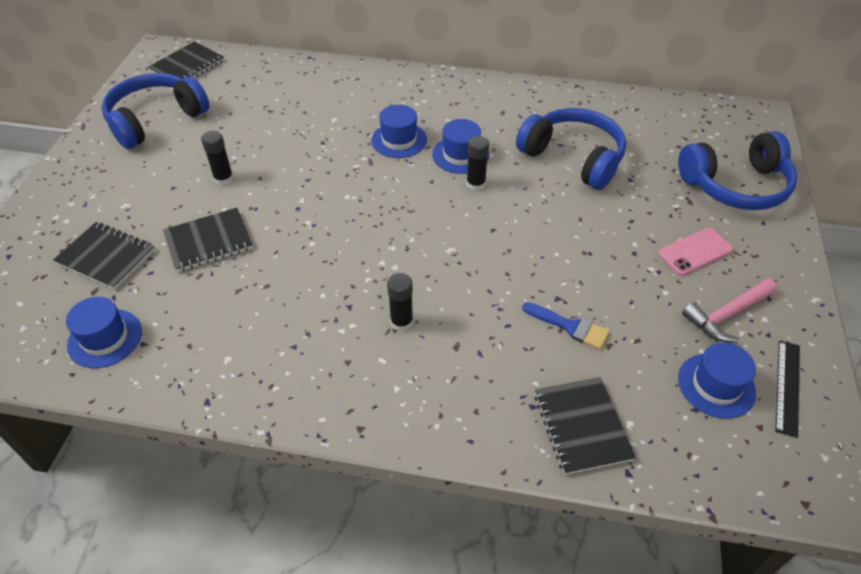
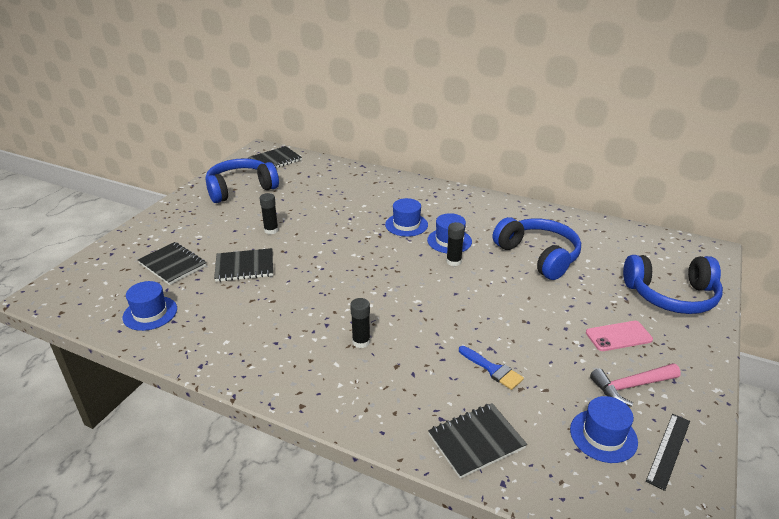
camera: 15 degrees right, 15 degrees down
black notebook [535,377,636,475] -> black notebook turned 60 degrees clockwise [428,403,527,478]

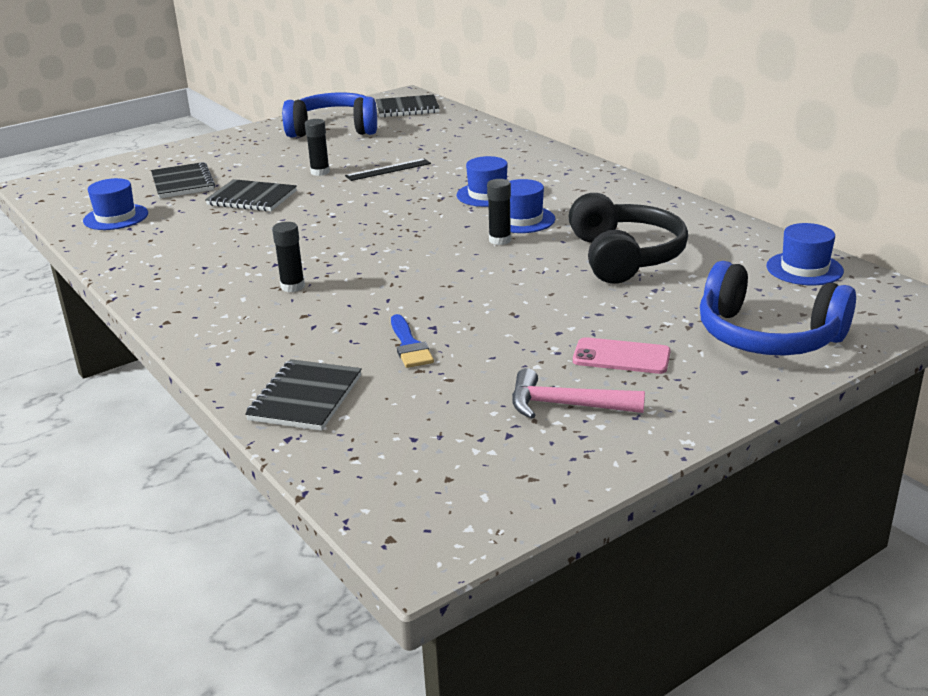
camera: 30 degrees right, 5 degrees down
black notebook [428,403,527,478] -> black notebook turned 75 degrees counterclockwise [245,359,362,431]
blue headphones [493,217,581,280] -> black headphones [569,193,688,284]
blue hat [570,396,638,463] -> blue hat moved to [766,223,844,285]
black ruler [646,414,690,491] -> black ruler moved to [345,158,431,181]

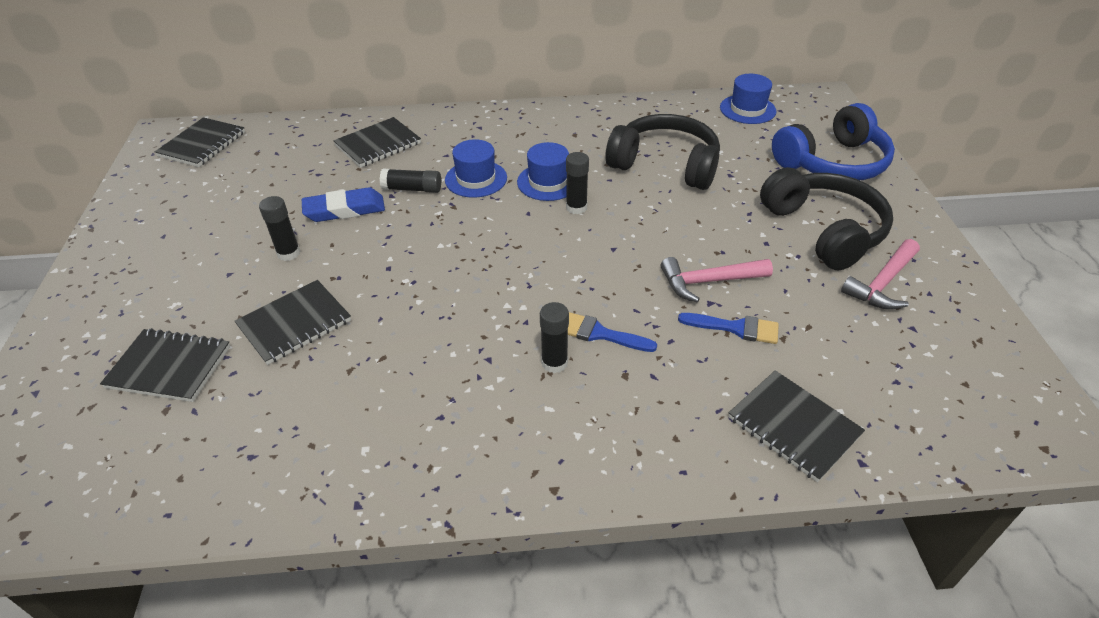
camera: 60 degrees left, 15 degrees up
blue hat [83,178,148,230] -> none
blue headphones [282,93,377,138] -> none
black ruler [345,158,431,181] -> blue eraser [302,187,385,222]
pink phone [573,337,671,374] -> black headphones [760,167,893,270]
none -> black notebook [333,117,421,168]
none -> black glue stick [380,168,441,193]
none -> blue brush [568,312,657,352]
none -> pink hammer [661,257,773,303]

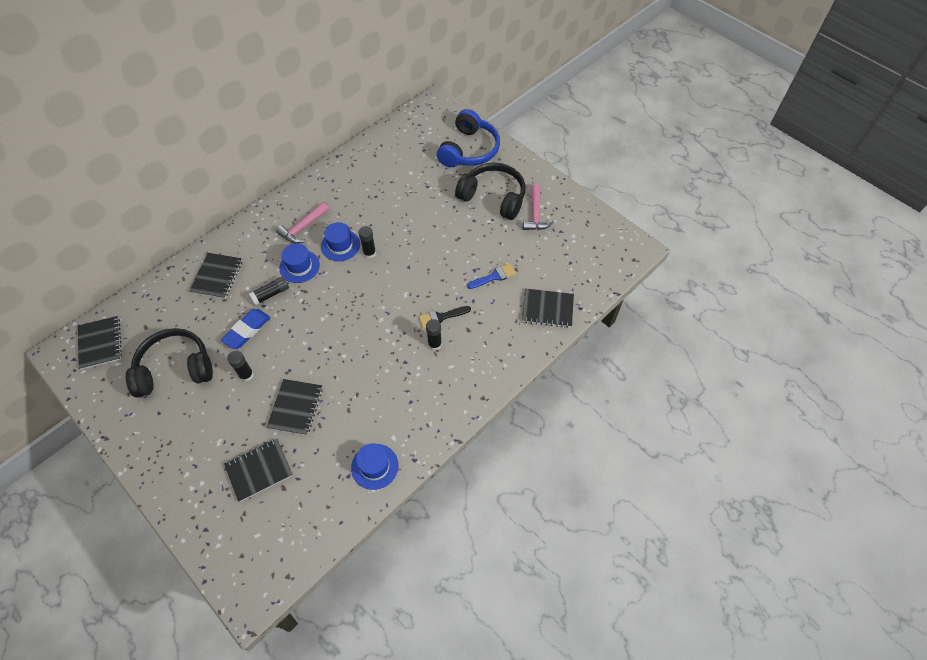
camera: 40 degrees left, 15 degrees up
blue brush [568,312,657,352] -> black brush [419,306,471,329]
black headphones [606,114,720,190] -> black headphones moved to [126,328,213,398]
pink hammer [661,257,773,303] -> pink hammer moved to [276,202,329,244]
blue hat [720,74,776,124] -> blue hat moved to [351,443,399,490]

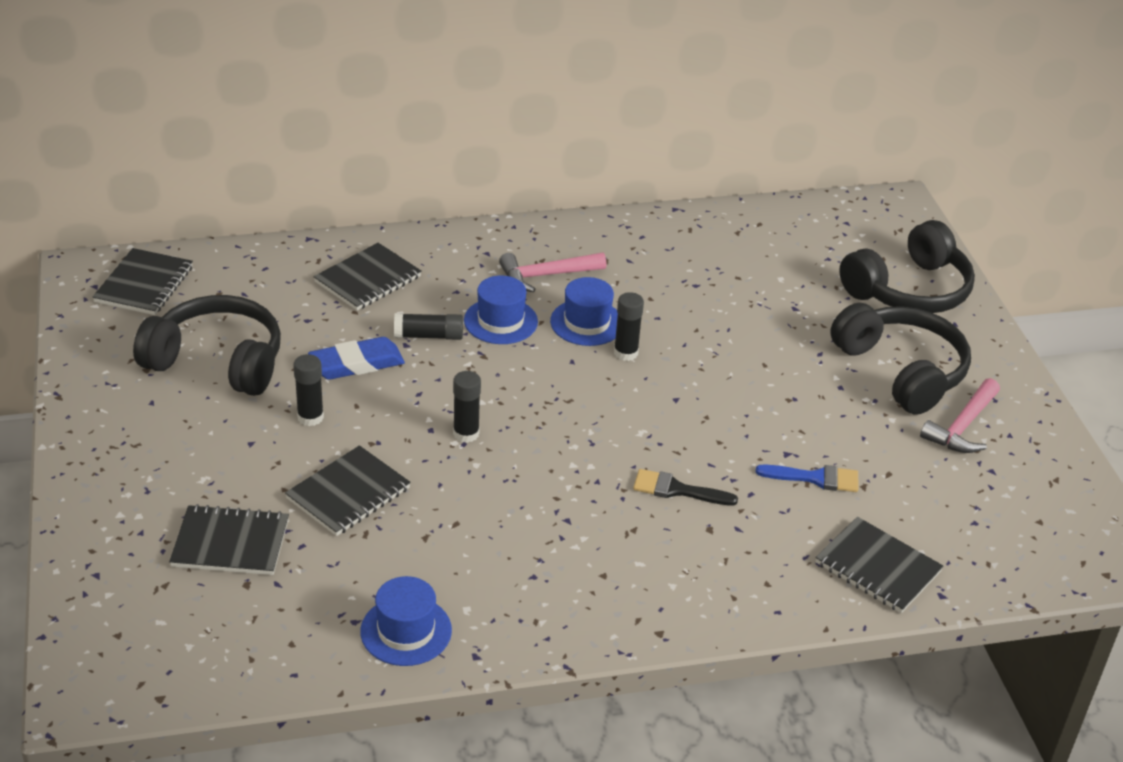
camera: 30 degrees right, 20 degrees down
black glue stick [426,319,442,350] -> black glue stick moved to [453,371,481,443]
blue headphones [437,109,500,167] -> black headphones [839,220,975,313]

